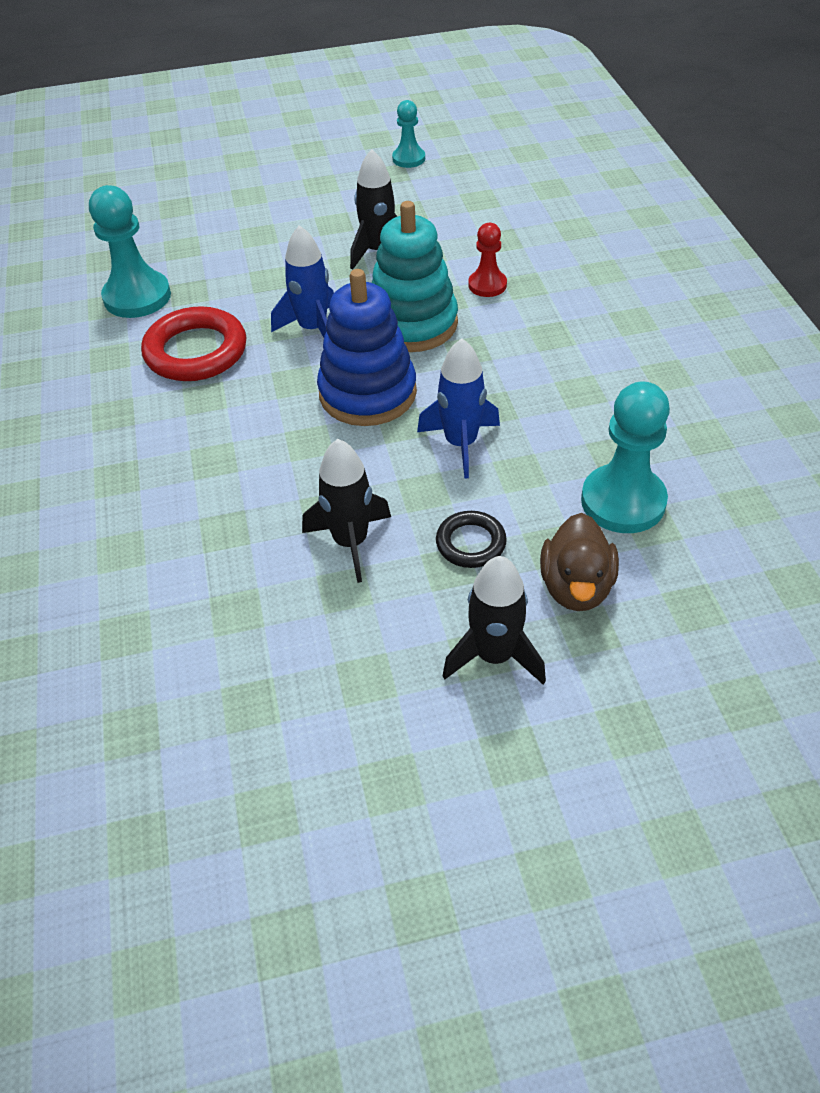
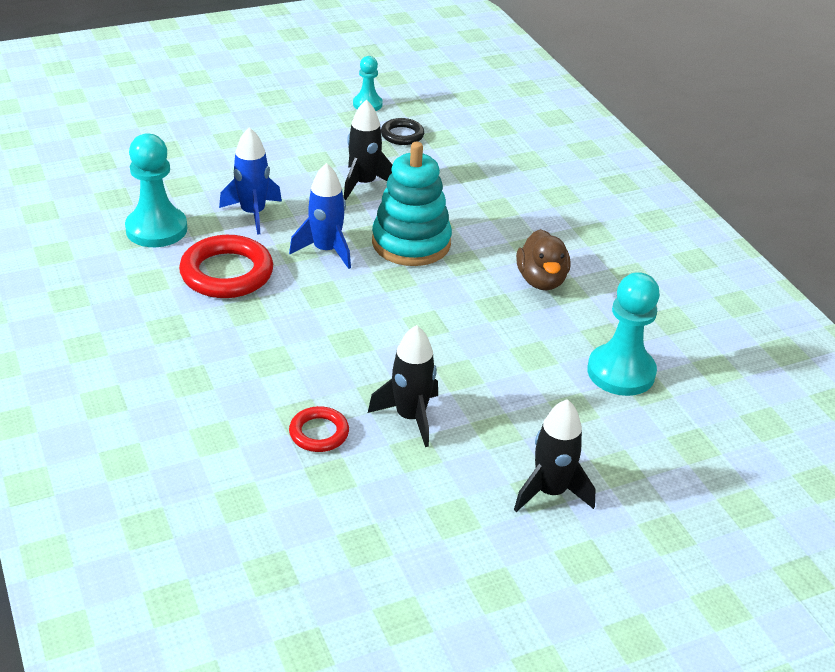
camera: 15 degrees left, 10 degrees down
blue stacking toy [317,269,417,426] -> none
blue rocket [417,338,500,479] -> blue rocket moved to [219,127,282,235]
black ring [436,511,507,568] -> black ring moved to [381,118,424,145]
red pawn [468,223,507,297] -> none
brown duck [540,513,619,611] -> brown duck moved to [516,229,570,290]
none -> red ring [289,406,349,452]

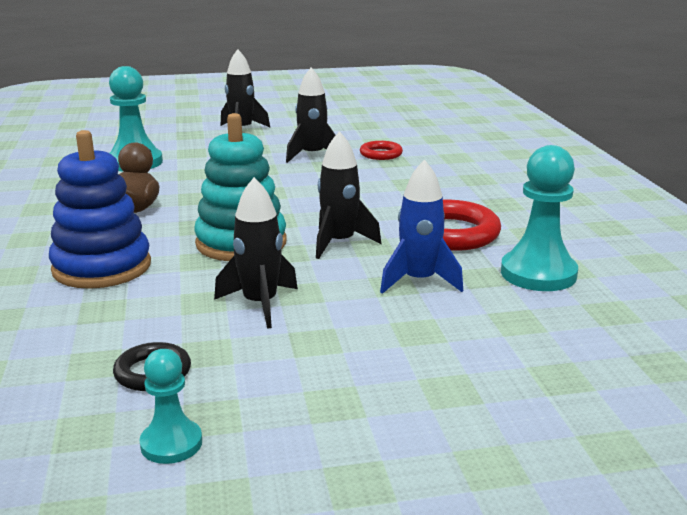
camera: 165 degrees left, 15 degrees down
blue rocket [289,163,351,269] -> black rocket [316,131,381,259]
none -> blue stacking toy [49,130,151,289]

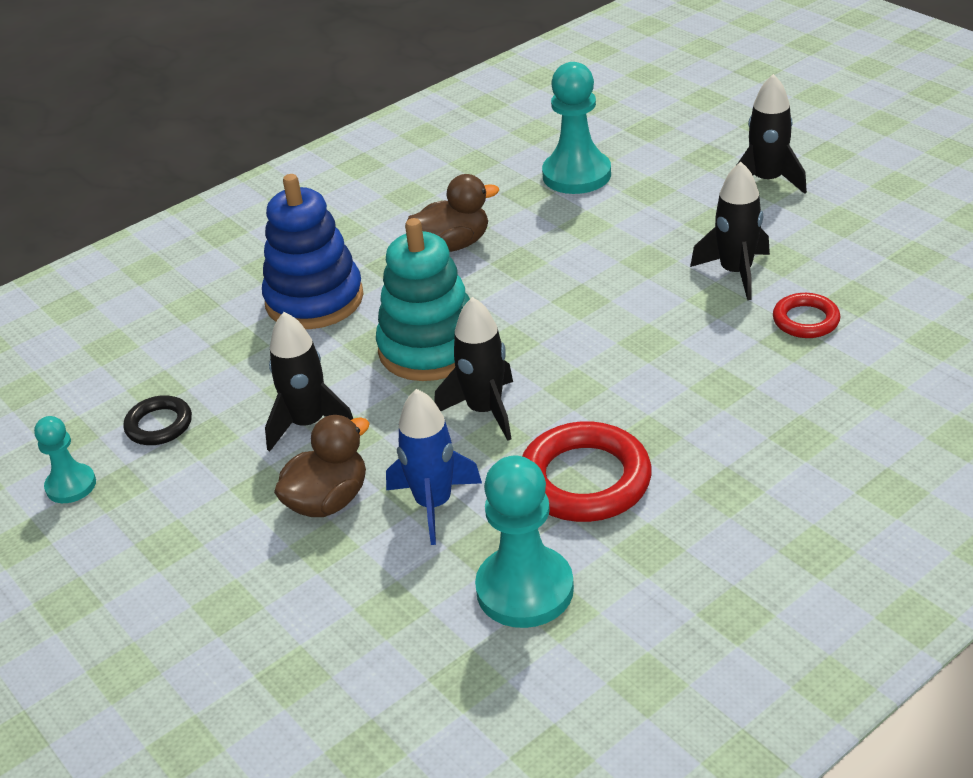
camera: 65 degrees right, 15 degrees up
none -> brown duck [274,415,370,517]

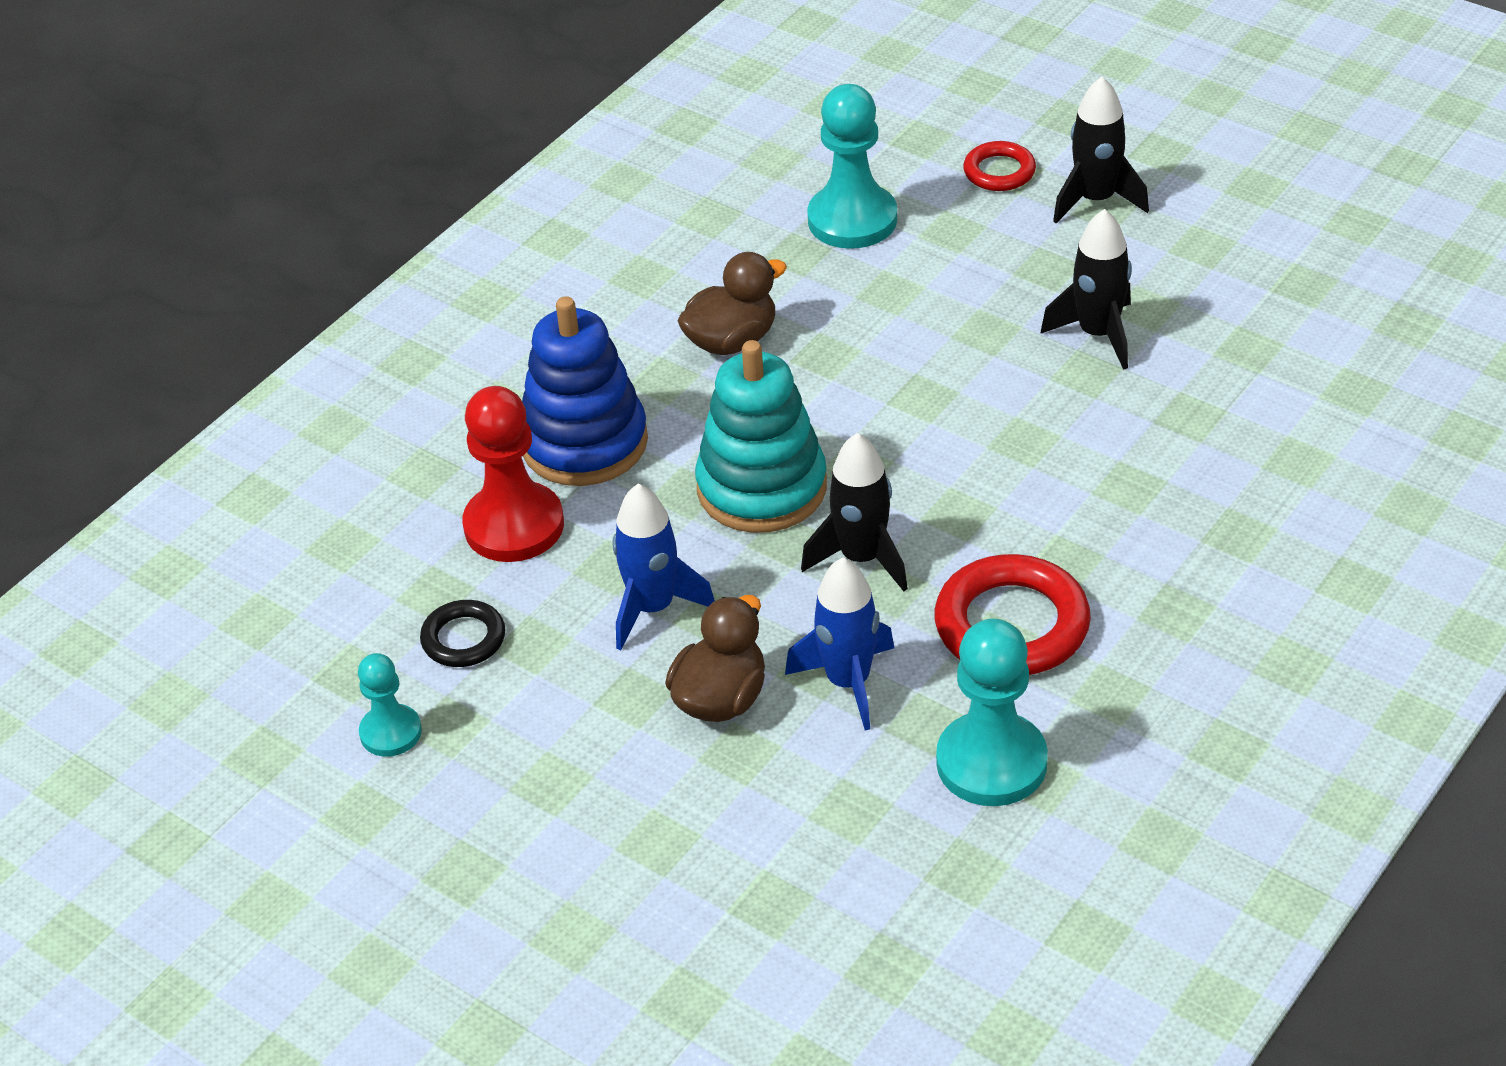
camera: 15 degrees left, 5 degrees up
black rocket [265,312,353,452] -> blue rocket [613,484,715,650]
red ring [773,293,840,338] -> red ring moved to [963,141,1036,191]
none -> red pawn [463,386,564,562]

